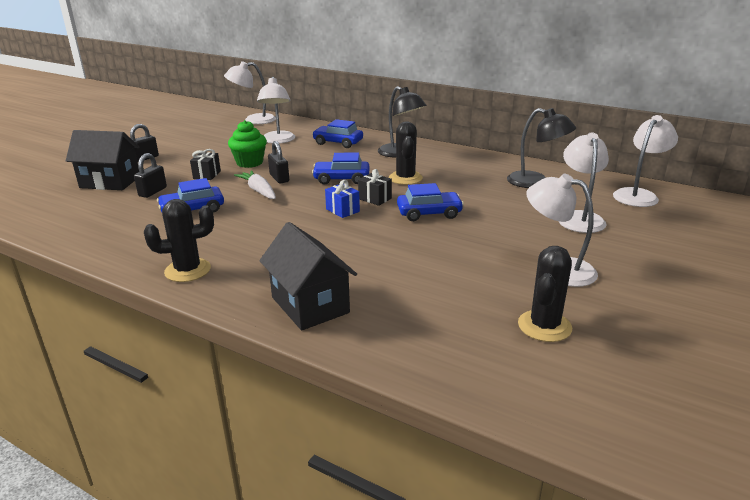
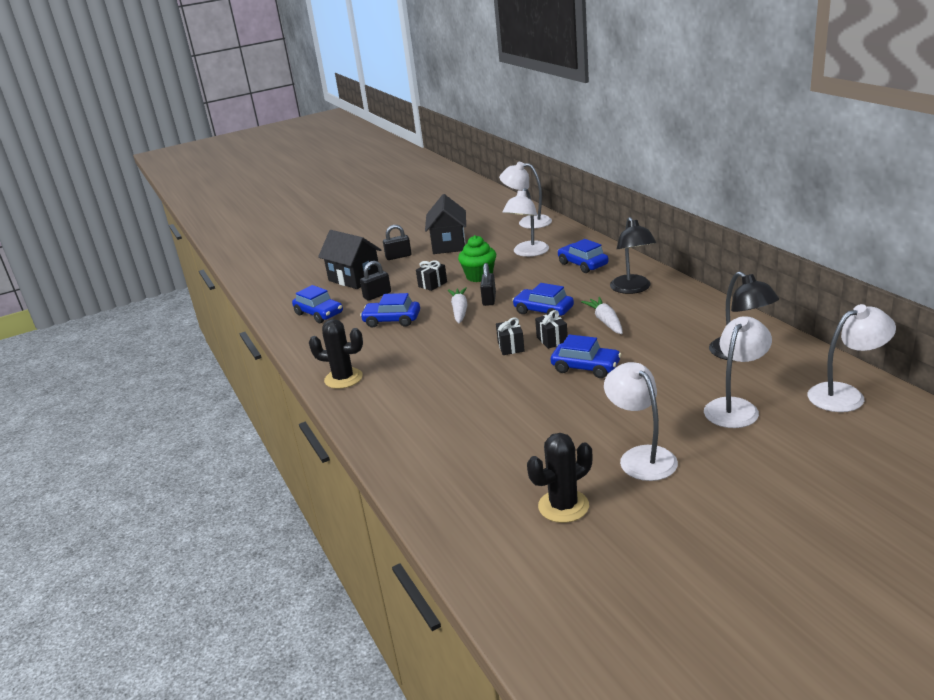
camera: 35 degrees right, 0 degrees up
black house [259,222,357,330] -> black house moved to [425,194,466,254]
blue gift [325,180,360,218] -> black gift [496,317,525,355]
black cactus [389,121,423,185] -> white carrot [581,297,623,334]
none -> blue car [292,285,343,323]

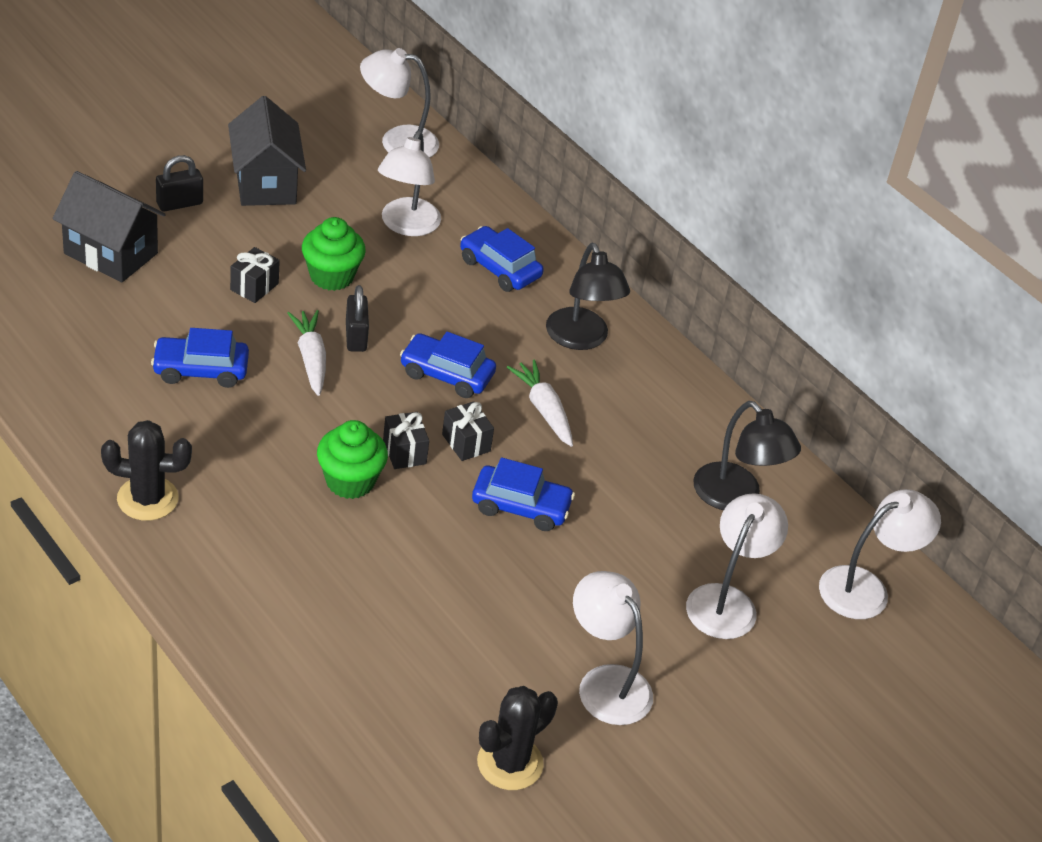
camera: 20 degrees left, 15 degrees up
blue car [292,285,343,323] -> none
black padlock [360,261,391,301] -> none
none -> green cupcake [317,420,388,499]

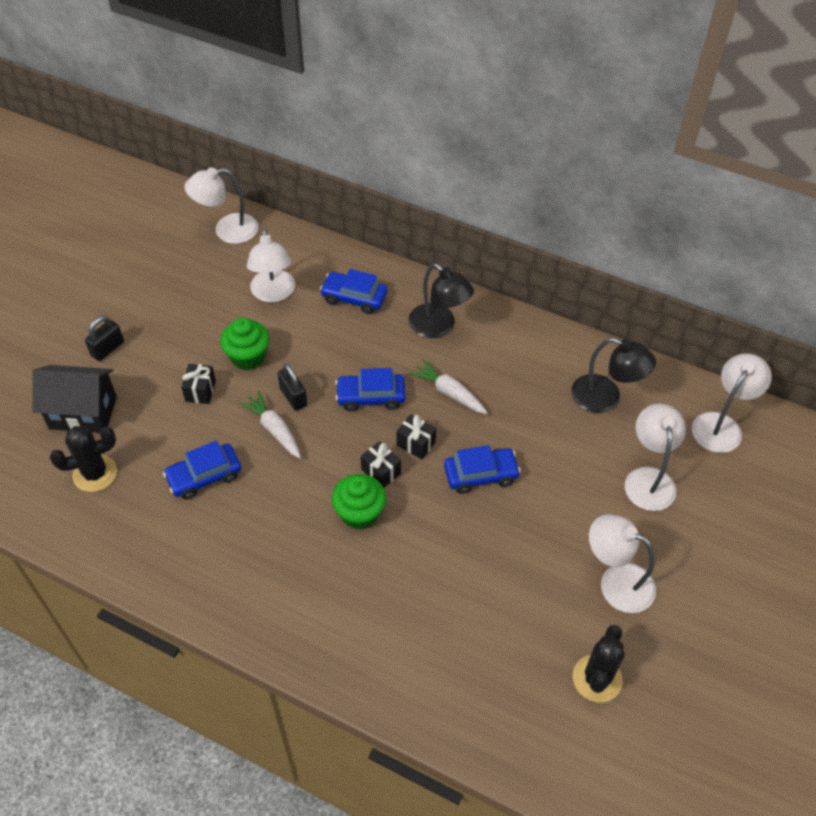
camera: 20 degrees left, 10 degrees up
black cactus [101,420,192,521] -> black cactus moved to [50,426,117,492]
black house [228,96,306,206] -> none

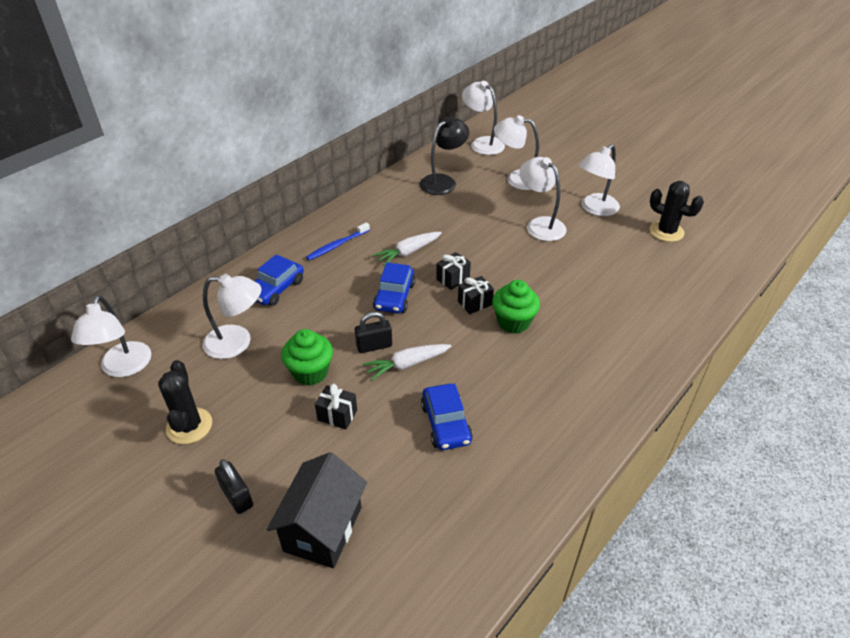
camera: 75 degrees left, 10 degrees down
black cactus [50,426,117,492] -> black cactus moved to [158,360,212,444]
black lamp [409,263,474,338] -> blue toothbrush [306,222,370,260]
blue car [444,445,521,494] -> none
none -> white lamp [520,157,567,241]

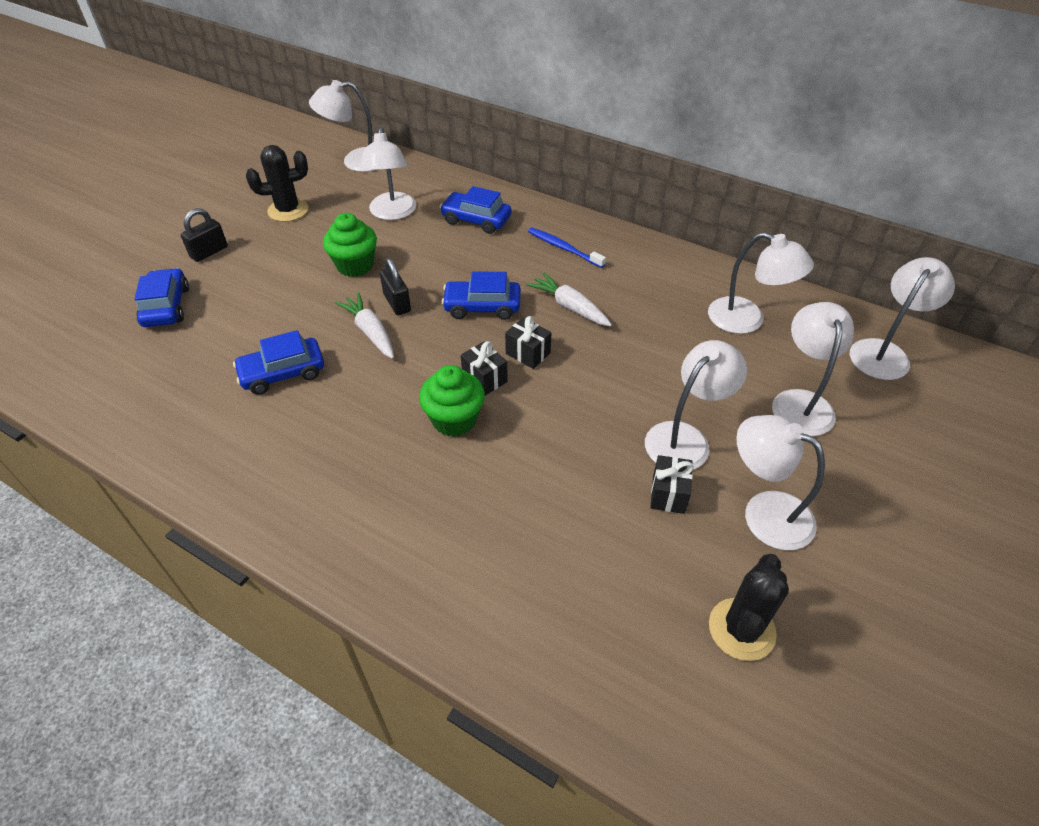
camera: 80 degrees right, 5 degrees up
black house [267,452,367,568] -> blue car [134,268,189,327]
black gift [315,384,357,429] -> black gift moved to [650,455,694,514]
black lamp [420,117,469,195] -> white lamp [708,232,814,334]

